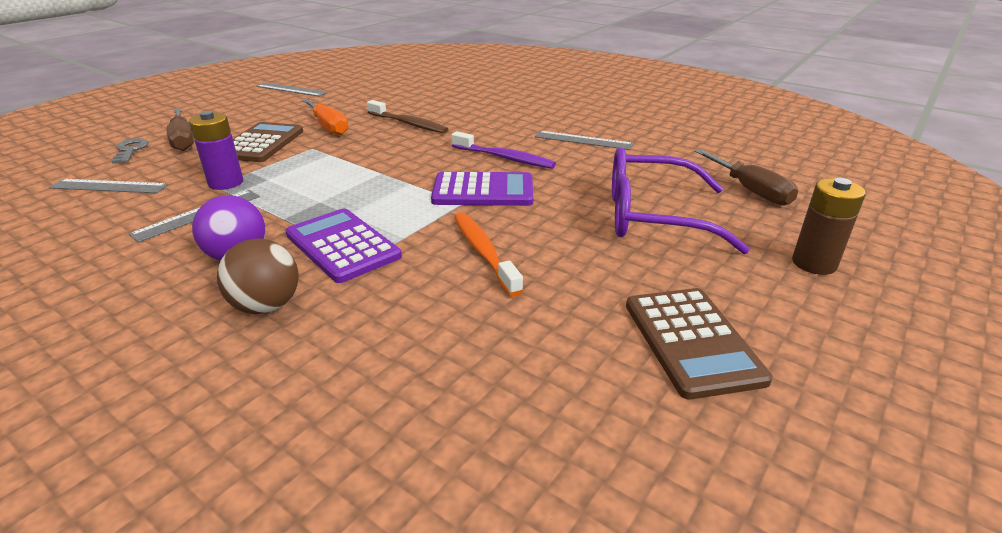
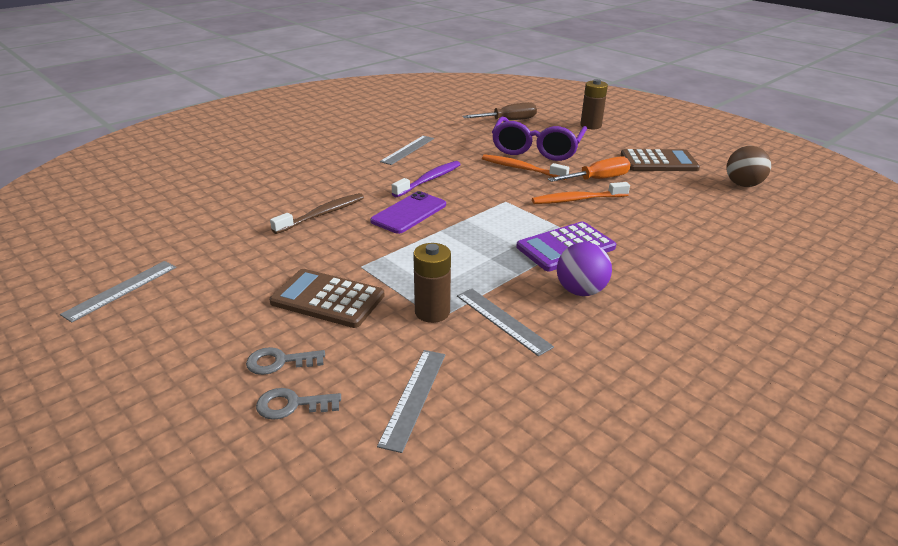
camera: 80 degrees left, 0 degrees up
brown screwdriver [167,108,194,151] -> grey key [246,347,325,375]
purple battery [189,111,243,190] -> brown battery [413,243,451,323]
brown ball [217,238,299,314] -> brown ball moved to [727,146,771,187]
orange screwdriver [302,98,348,135] -> orange screwdriver moved to [548,156,631,182]
purple calculator [431,172,533,206] -> none
none -> purple phone [370,191,446,234]
none -> orange toothbrush [482,154,569,180]

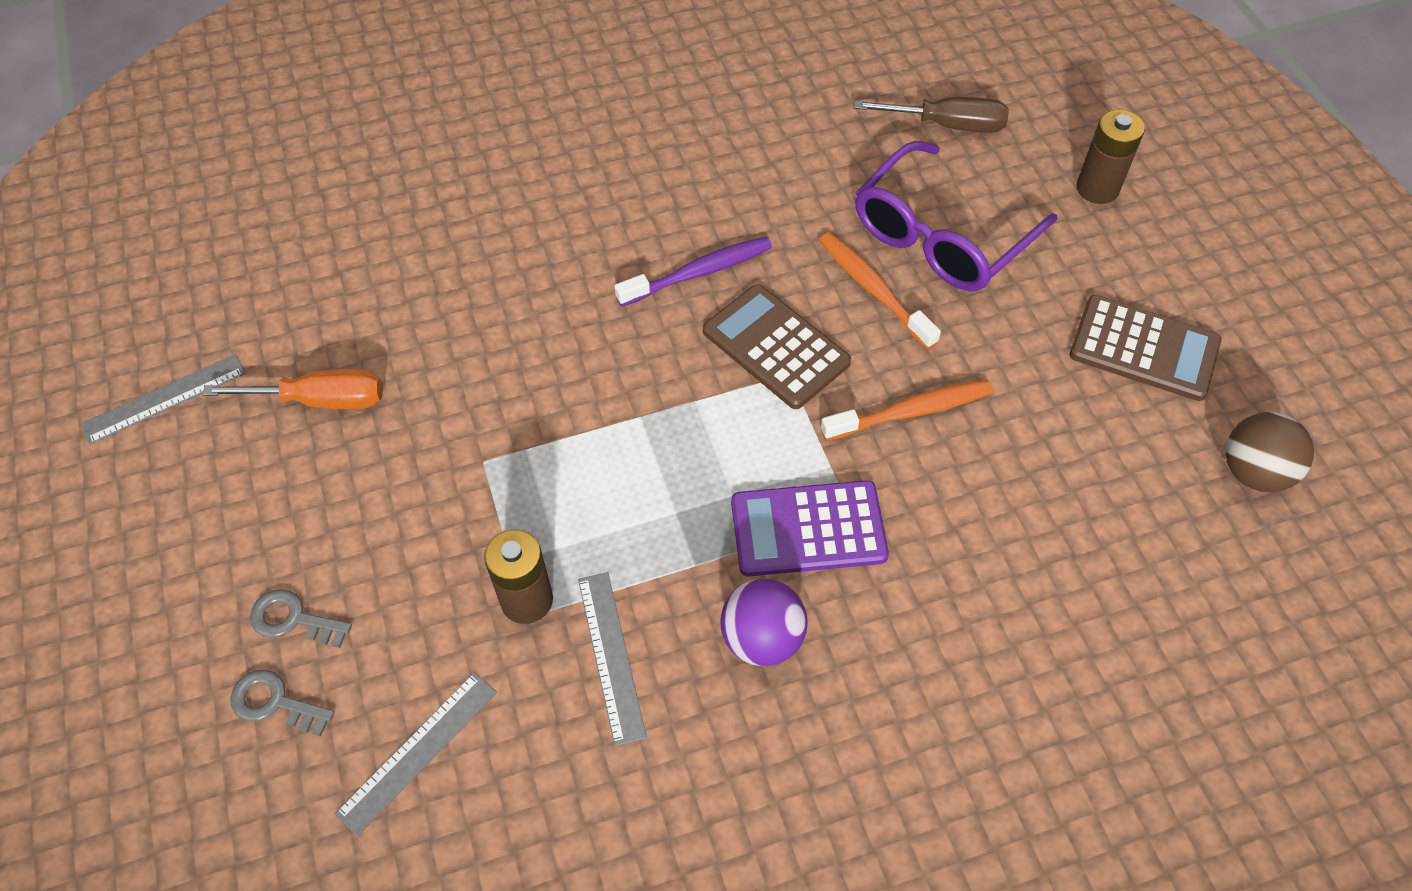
camera: 25 degrees right, 25 degrees up
brown calculator [269,269,385,328] -> brown calculator moved to [703,284,851,409]
brown toothbrush [270,193,364,234] -> none
purple phone [370,191,446,234] -> none
grey ruler [380,135,434,165] -> none
orange toothbrush [532,182,630,204] -> orange toothbrush turned 150 degrees clockwise [821,380,993,441]
orange screwdriver [548,156,631,182] -> orange screwdriver moved to [202,369,383,409]

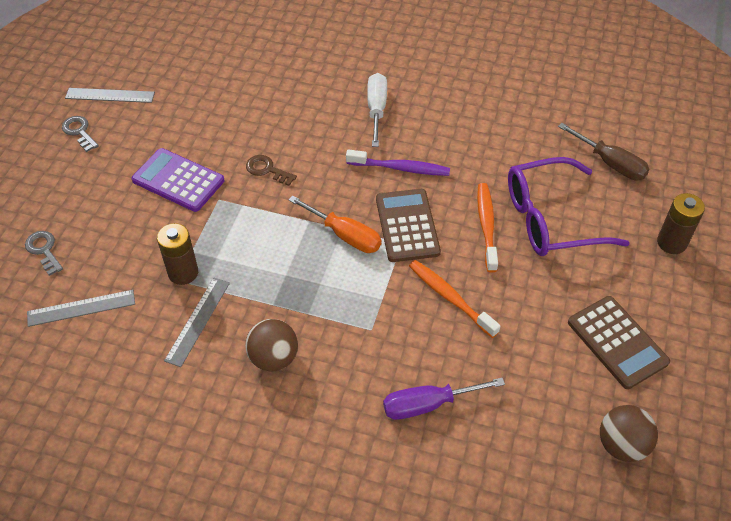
camera: 35 degrees right, 5 degrees down
orange screwdriver [202,369,383,409] -> orange screwdriver moved to [289,196,381,253]
grey key [250,589,352,648] -> grey key moved to [62,116,99,152]
purple ball [720,579,808,667] -> brown ball [245,319,298,371]
purple calculator [731,480,889,577] -> purple calculator moved to [132,148,225,212]
orange toothbrush [821,380,993,441] -> orange toothbrush turned 150 degrees counterclockwise [409,260,501,338]
none -> brown key [246,155,297,186]
none -> white screwdriver [367,73,387,147]
none -> purple screwdriver [383,378,505,420]

